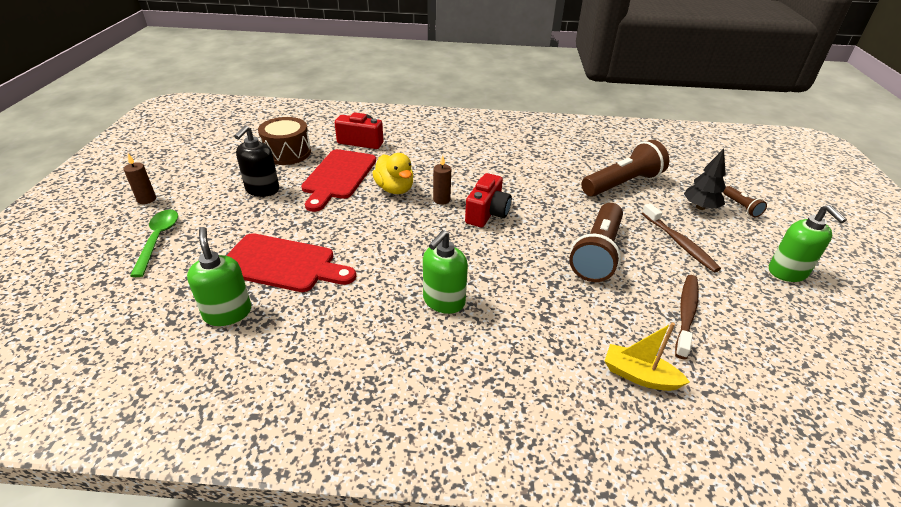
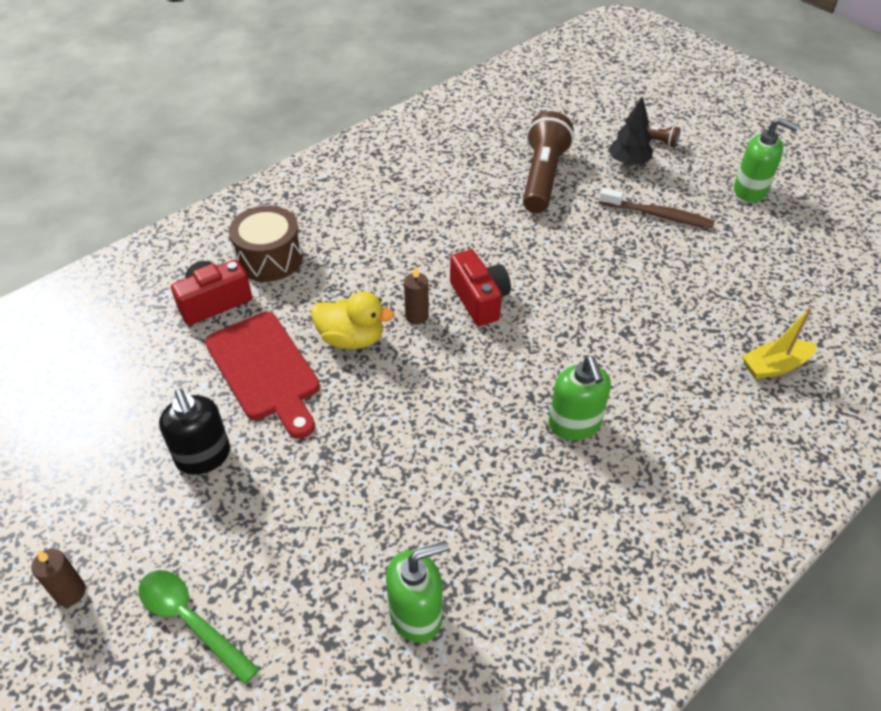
camera: 45 degrees left, 10 degrees up
green soap dispenser [187,227,251,326] -> green soap dispenser turned 135 degrees clockwise [386,541,448,643]
red cutting board [226,233,356,292] -> none
brown drum [258,117,311,165] -> brown drum moved to [229,206,303,282]
brown flashlight [569,203,623,282] -> none
brown toothbrush [675,275,699,359] -> none

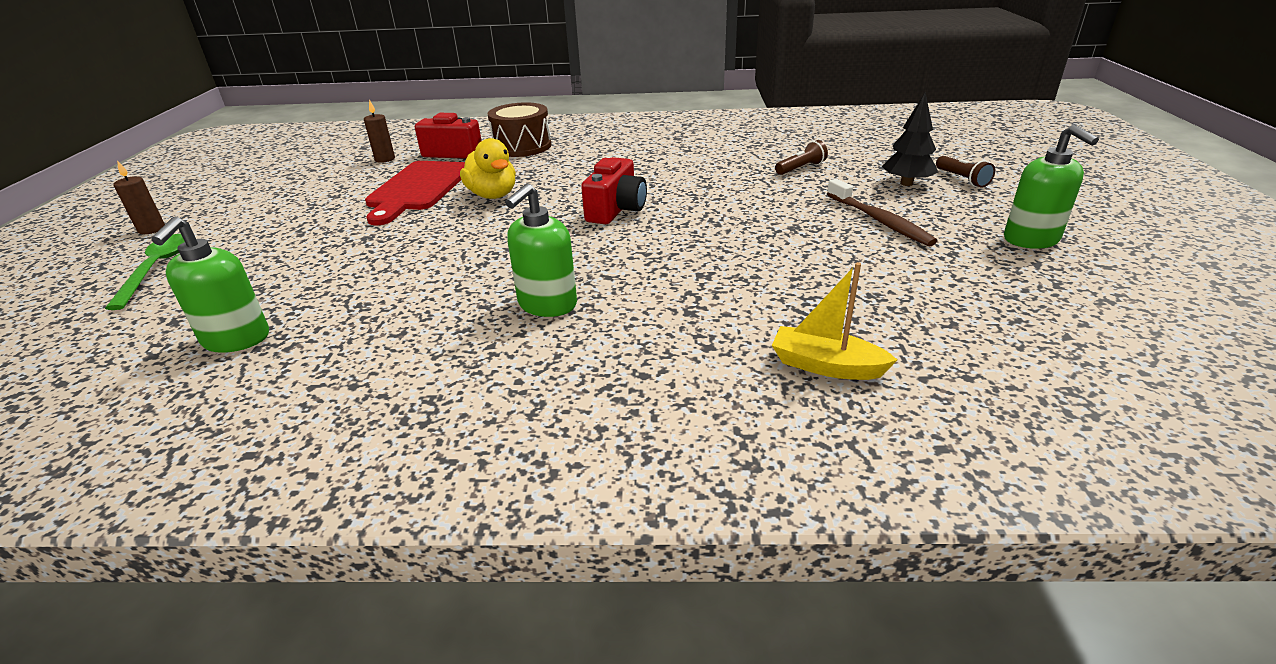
camera: 45 degrees right, 15 degrees down
black soap dispenser [159,389,230,475] -> none
green soap dispenser [386,541,448,643] -> green soap dispenser turned 75 degrees clockwise [151,217,269,353]
brown candle [404,266,429,325] -> brown candle moved to [364,100,395,163]
brown flashlight [523,111,574,213] -> brown flashlight [775,140,828,175], size x0.46

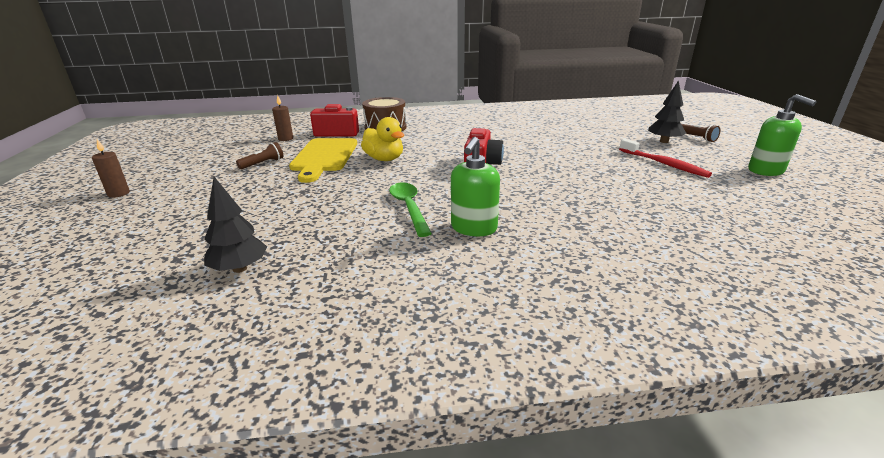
camera: 10 degrees left, 5 degrees down
green spoon [105,234,185,310] -> green spoon moved to [389,182,432,237]
green soap dispenser [151,217,269,353] -> black tree [204,177,267,273]
red cutting board [365,161,465,225] -> yellow cutting board [289,138,357,183]
yellow boat [772,262,897,380] -> none
brown flashlight [775,140,828,175] -> brown flashlight moved to [236,142,284,169]
brown toothbrush [827,179,937,246] -> red toothbrush [619,139,712,178]

